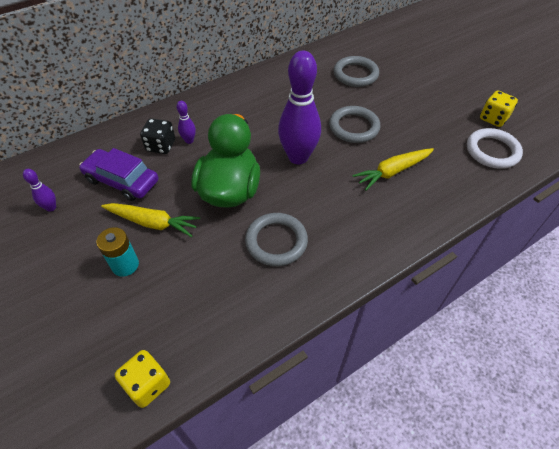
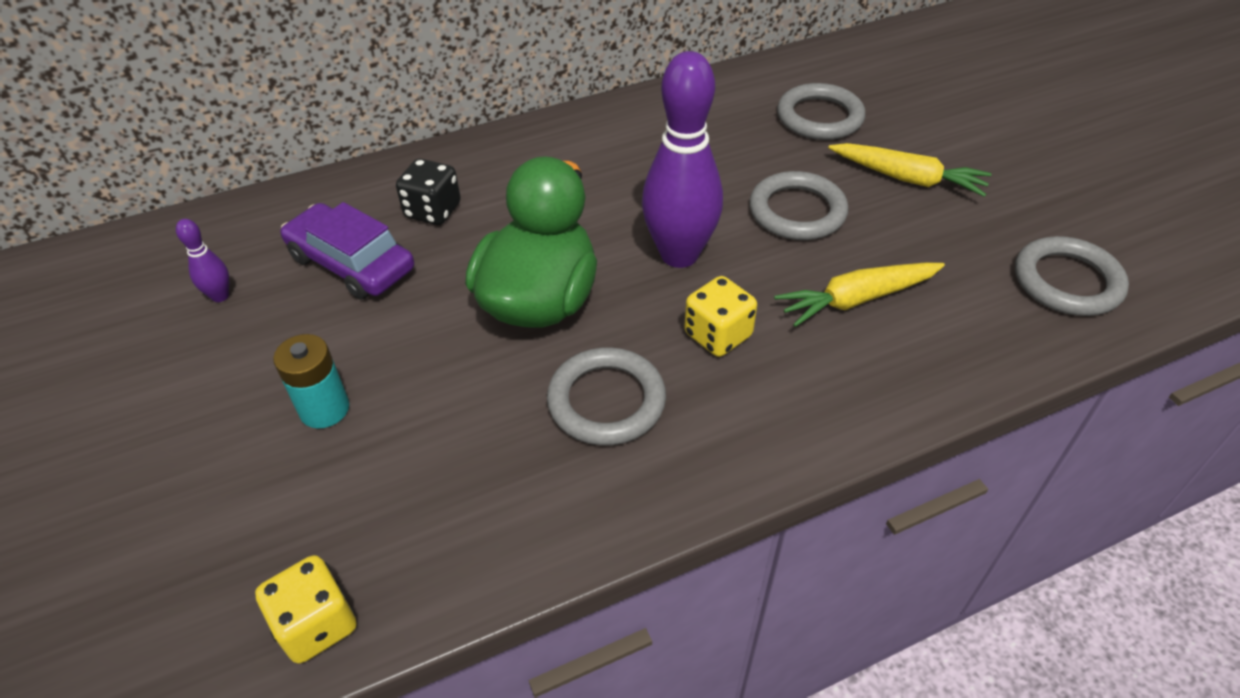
camera: 10 degrees right, 5 degrees down
yellow carrot [101,203,200,237] -> yellow carrot moved to [828,143,991,197]
purple bowling pin [177,101,196,144] -> none
white ring [467,128,523,169] -> grey ring [1015,236,1129,316]
yellow dice [480,91,518,127] -> yellow dice moved to [684,276,757,357]

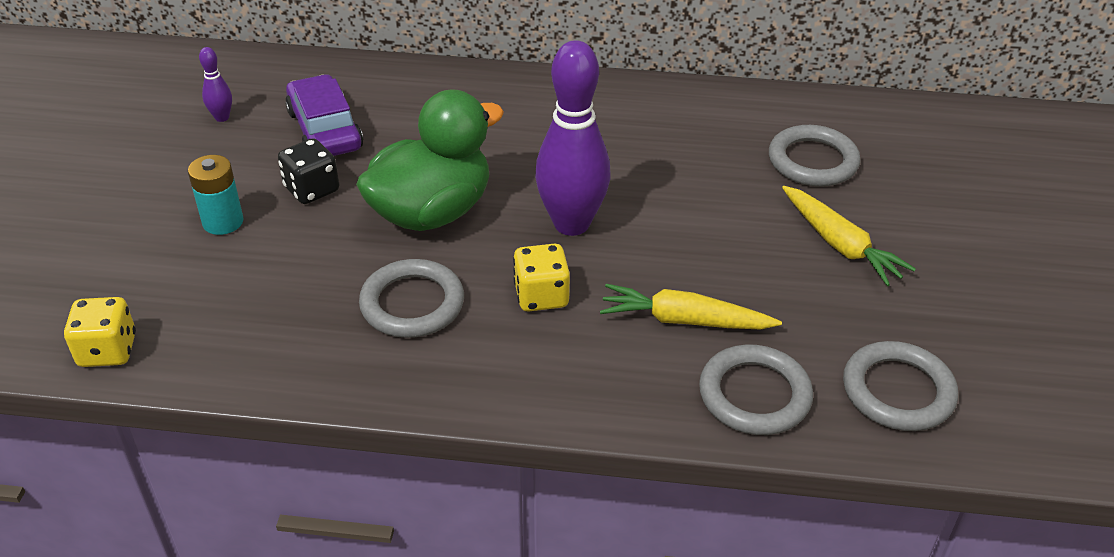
camera: 30 degrees right, 5 degrees down
black dice [396,159,461,225] -> black dice moved to [278,138,339,204]
grey ring [749,171,848,240] -> grey ring moved to [699,345,813,435]

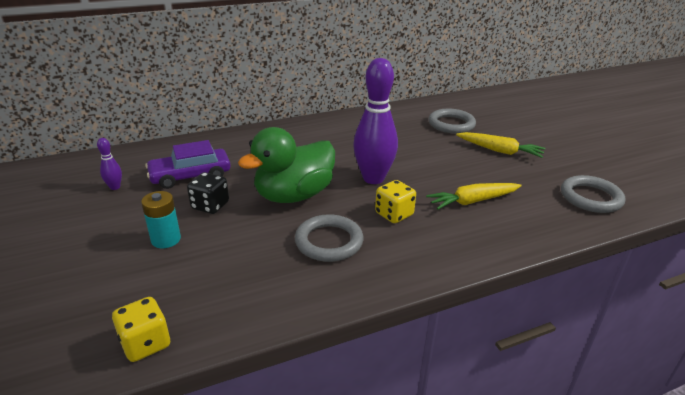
camera: 30 degrees left, 10 degrees down
purple car [285,74,363,156] -> purple car turned 60 degrees counterclockwise [145,140,231,189]
green duck [356,89,504,231] -> green duck turned 150 degrees counterclockwise [238,127,335,203]
grey ring [699,345,813,435] -> none

